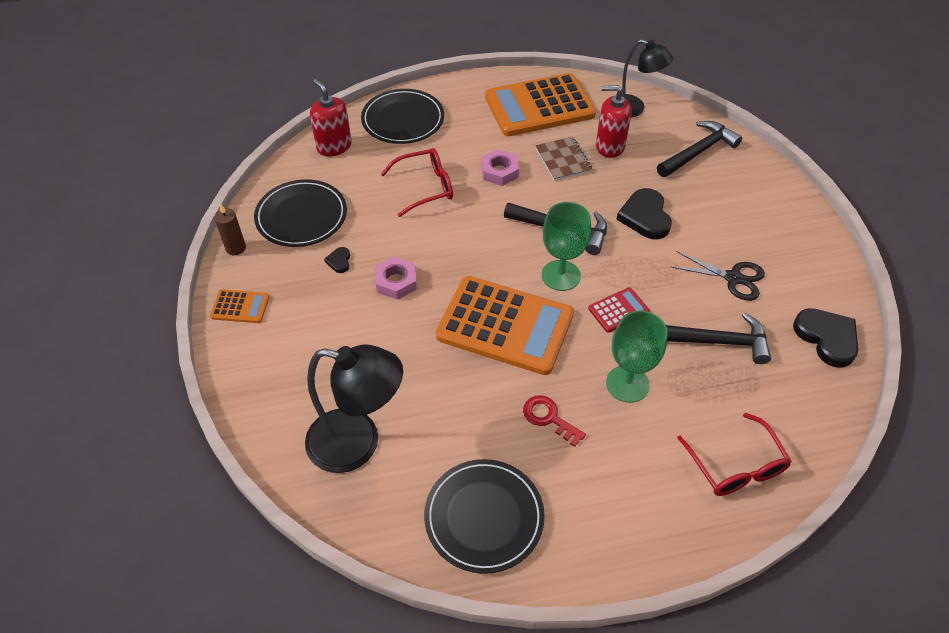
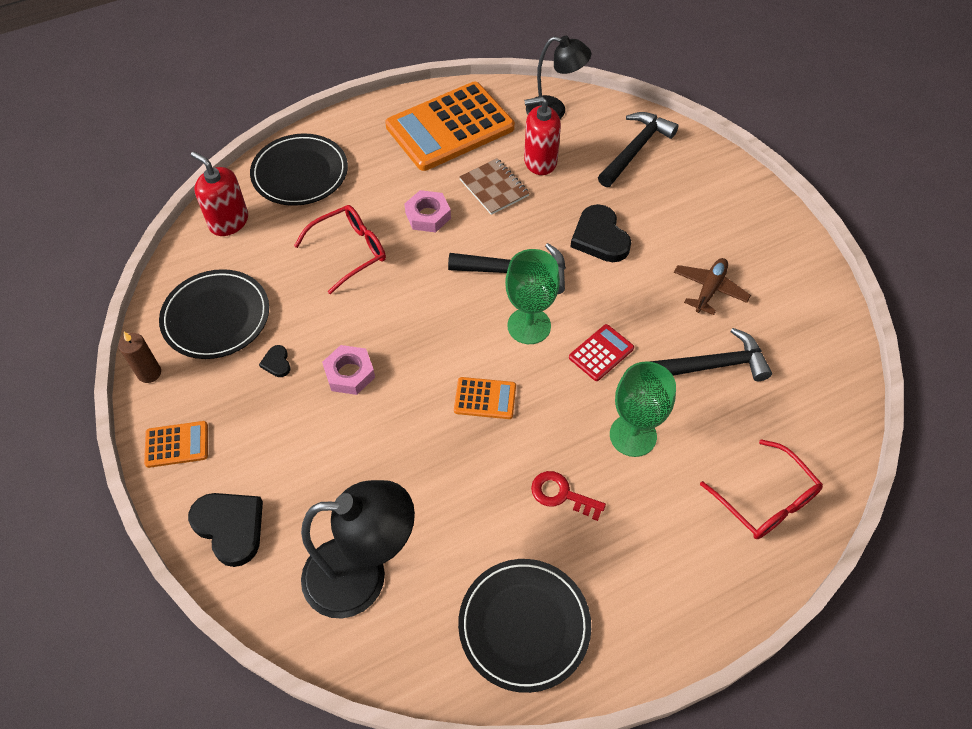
camera: 15 degrees left, 5 degrees up
orange calculator [436,276,574,375] -> orange calculator [454,377,516,419], size x0.44
black scissors [671,251,765,301] -> brown plane [674,258,751,315]
black heart [793,308,858,368] -> black heart moved to [188,493,263,567]

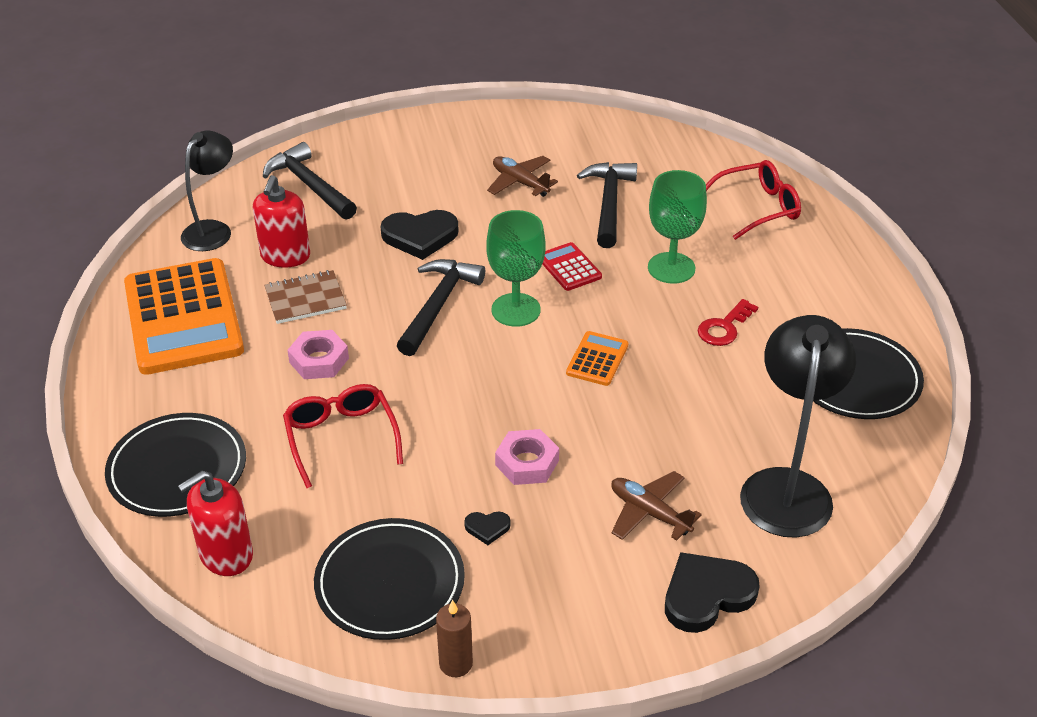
camera: 75 degrees left, 15 degrees down
orange calculator [144,421,208,468] -> none
none -> brown plane [611,471,702,541]

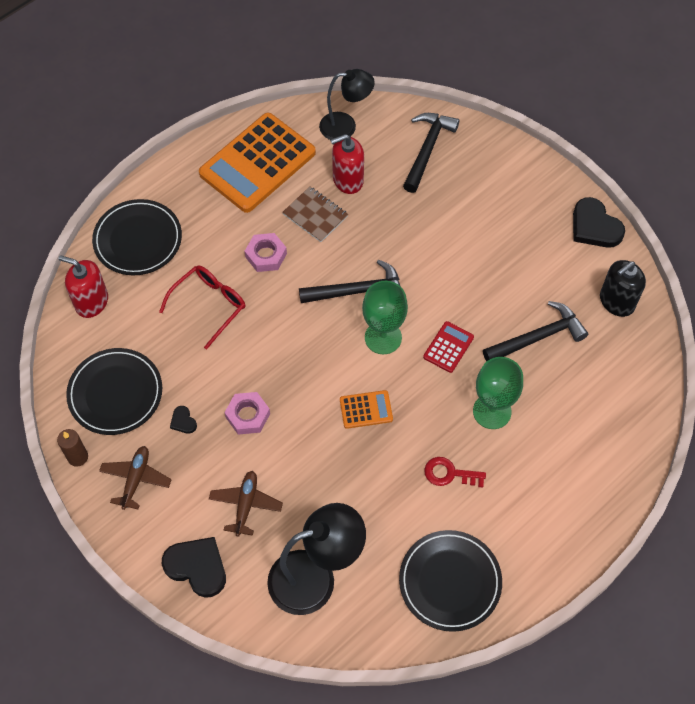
camera: 60 degrees right, 20 degrees up
black heart [381,210,459,260] -> black heart moved to [573,197,625,248]
brown plane [487,156,558,197] -> brown plane moved to [99,446,171,510]
red glasses [706,160,801,240] -> none
none -> black soap dispenser [600,260,646,317]

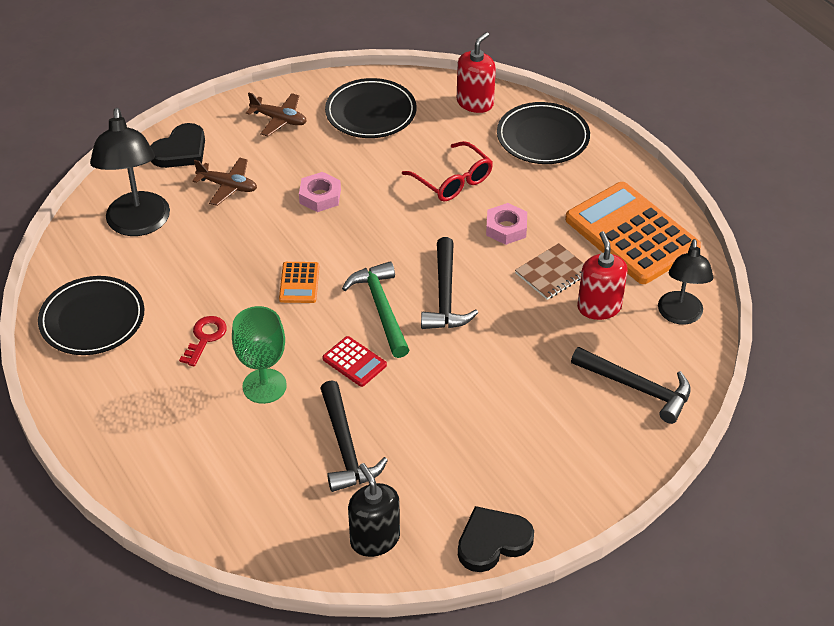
camera: 100 degrees right, 15 degrees down
brown candle [57,429,88,467] -> none
black heart [170,406,197,434] -> none
green goblet [362,281,408,354] -> green hammer [342,261,409,358]

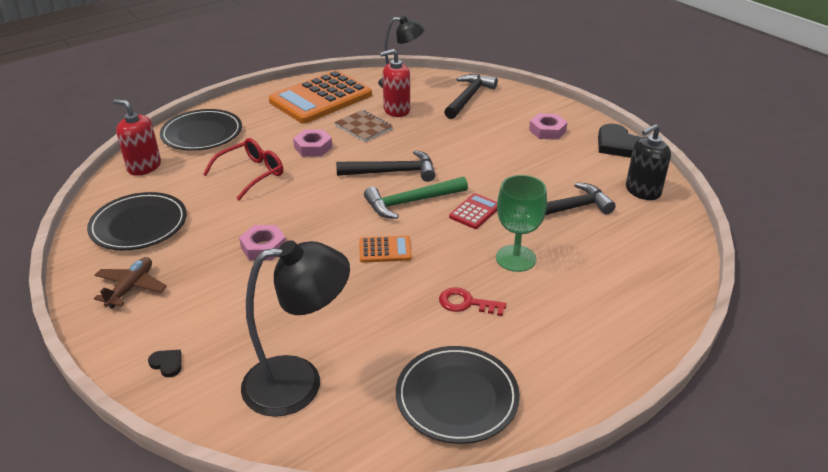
camera: 95 degrees left, 10 degrees down
black heart [150,123,205,168] -> black heart [148,350,181,377], size x0.47
brown plane [192,157,257,206] -> none
none -> pink nut [529,113,568,140]

